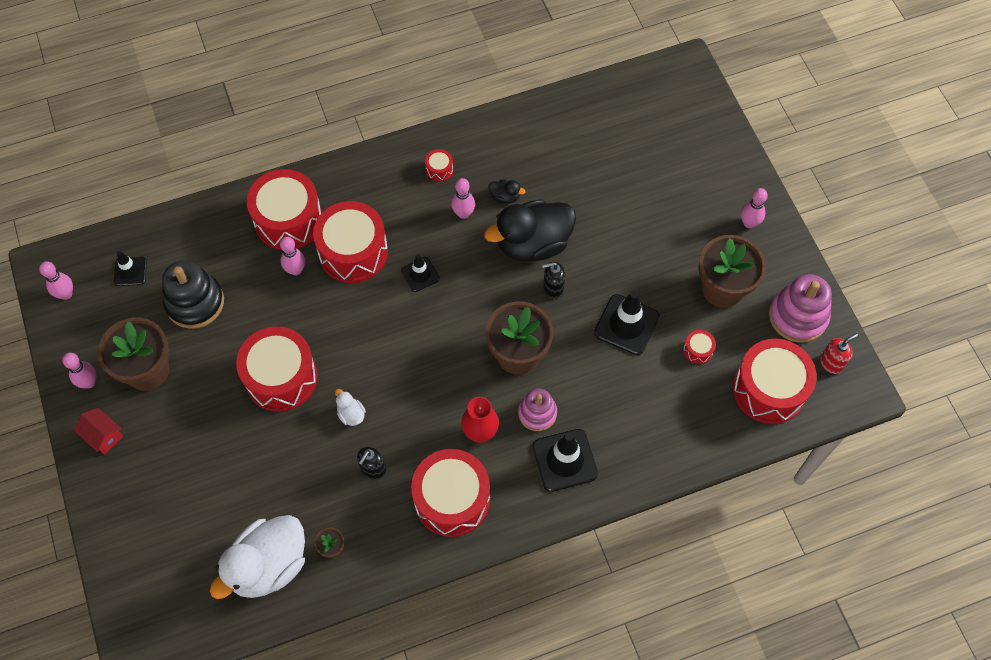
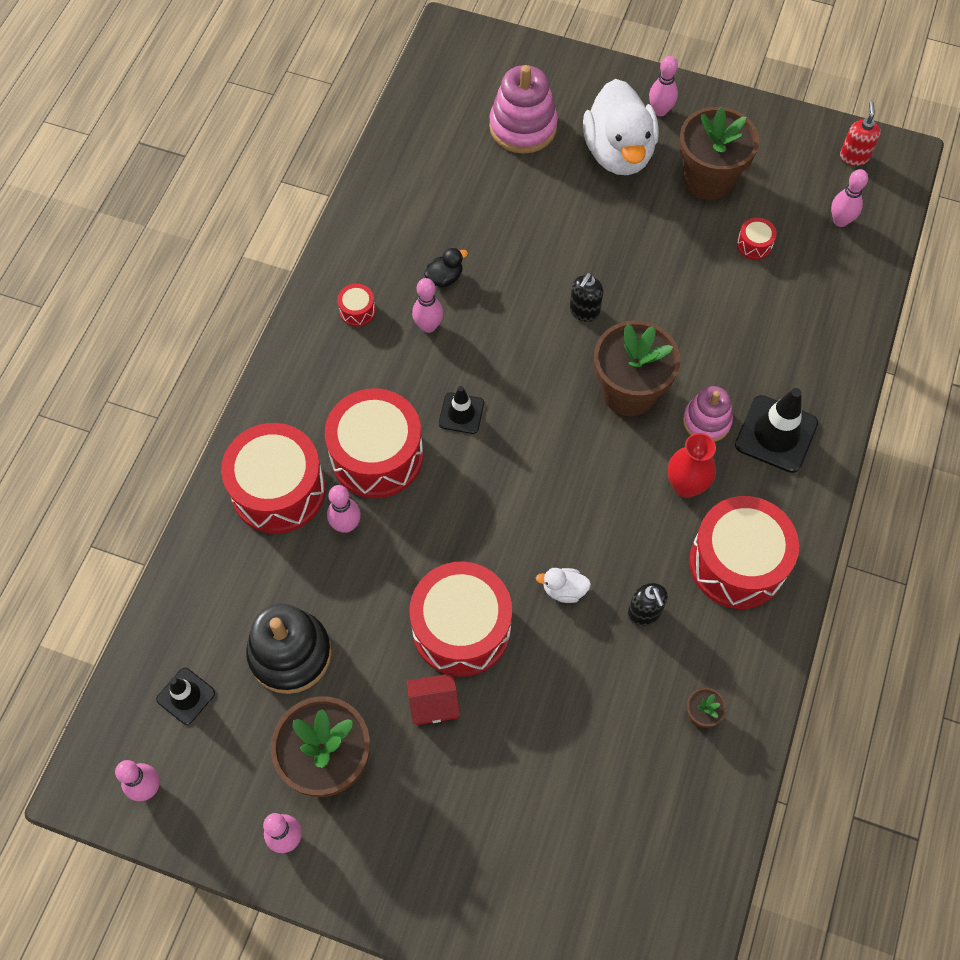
camera: 50 degrees left, 0 degrees up
red house [74,408,123,455] -> red house moved to [407,673,460,725]
white duck [210,515,305,599] -> white duck moved to [583,79,659,175]
black duck [484,199,576,262] -> none
black traffic cone [594,291,660,355] -> none
red drum [733,339,817,424] -> pink bowling pin [831,169,868,227]
pink stacking toy [769,274,832,343] -> pink stacking toy moved to [489,65,558,154]

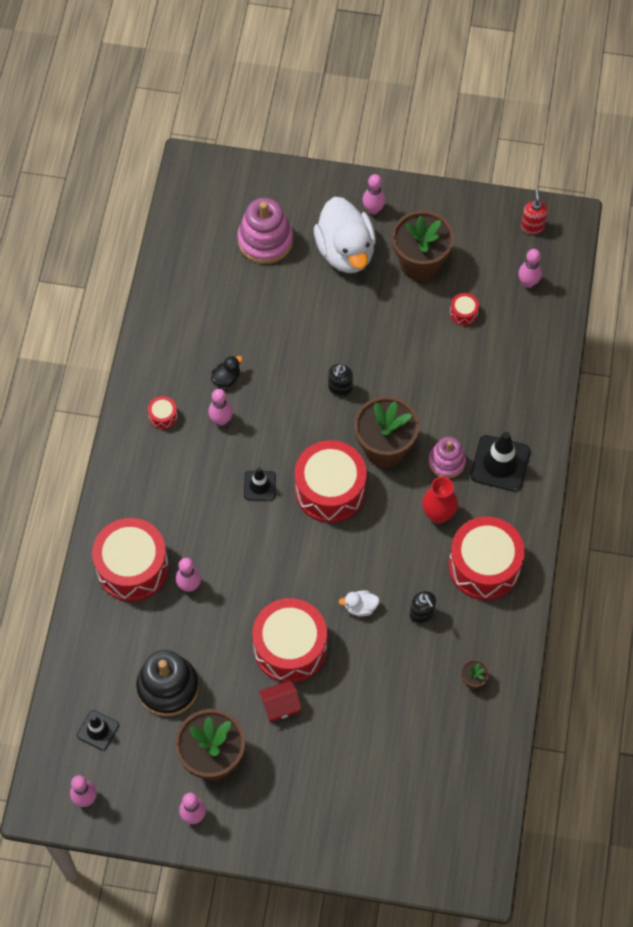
camera: 10 degrees left, 0 degrees up
red drum [325,388,423,498] -> red drum moved to [295,440,367,523]

